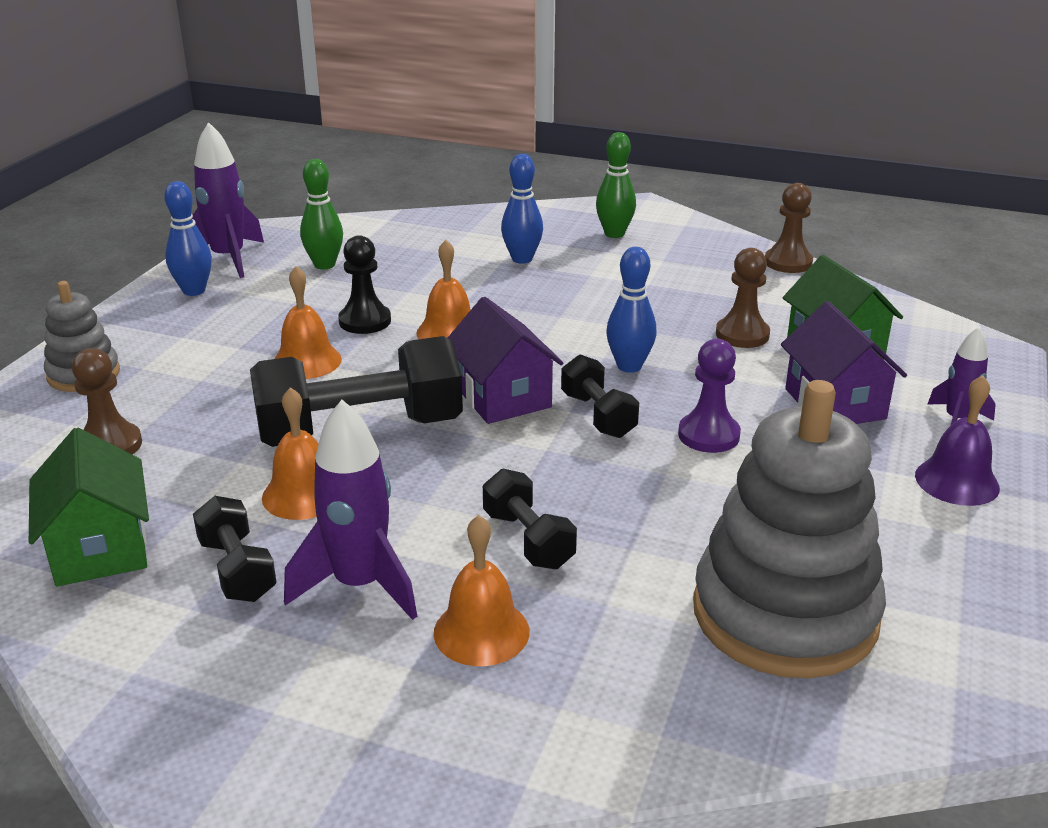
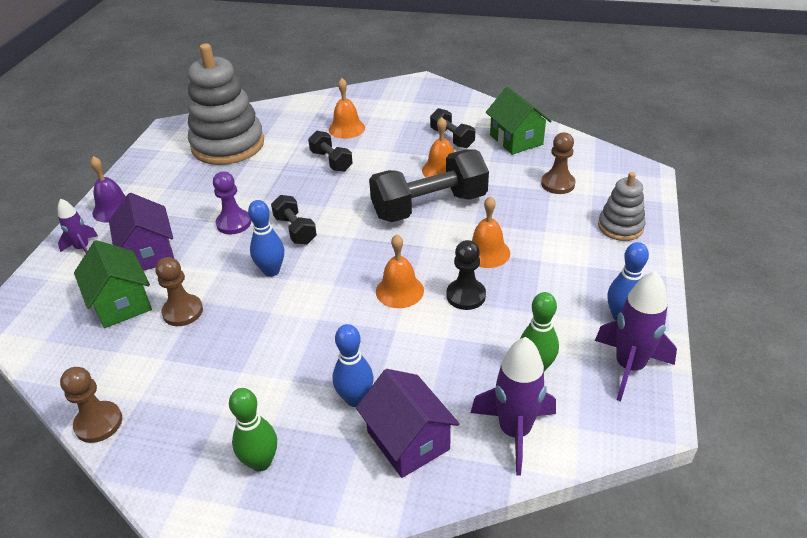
camera: 175 degrees right, 10 degrees up
purple rocket [284,400,417,620] -> purple rocket moved to [471,337,556,476]
purple house [448,297,563,424] -> purple house moved to [356,369,460,478]

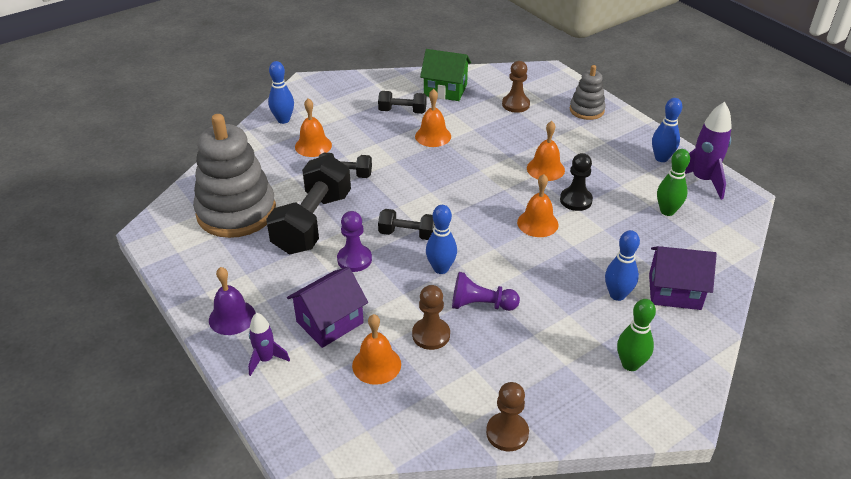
camera: 50 degrees left, 0 degrees up
green house [74,240,152,328] -> orange bell [352,314,401,385]
purple house [109,193,174,271] -> purple house turned 60 degrees counterclockwise [287,267,368,348]
black dumbbell [369,150,489,222] -> black dumbbell moved to [266,155,351,254]
purple rocket [471,337,556,476] -> none
none -> blue bowling pin [268,61,294,124]
none -> purple pawn [452,272,520,311]

